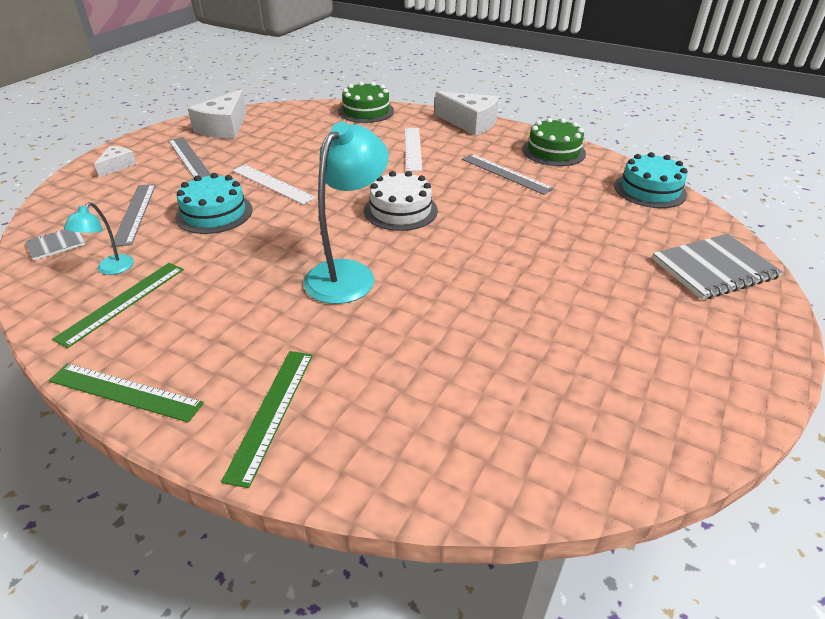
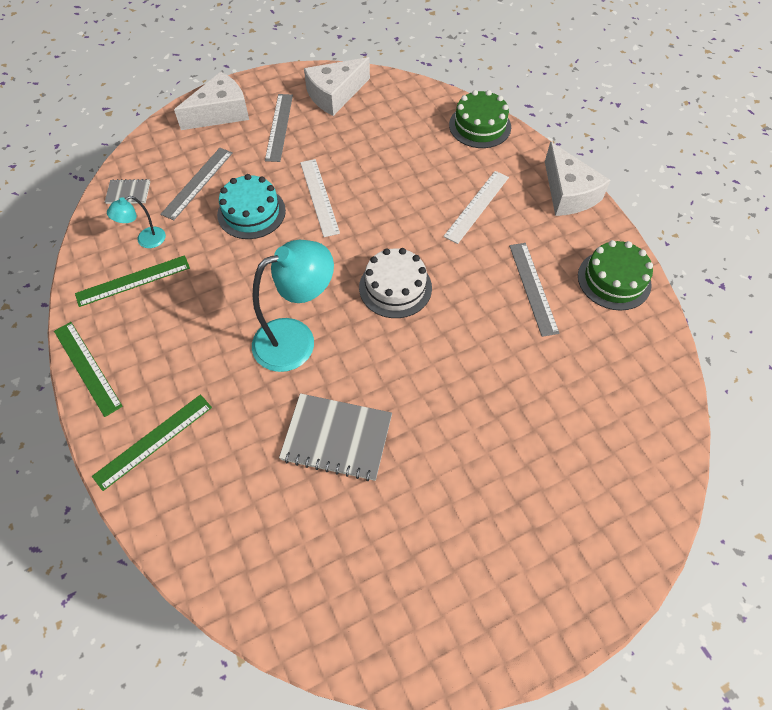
camera: 35 degrees right, 20 degrees up
white cheese [94,146,137,177] -> white cheese [174,72,249,130], size x1.87
turquoise cake [614,152,688,208] -> none
grey notebook [652,234,783,300] -> grey notebook moved to [279,393,392,481]

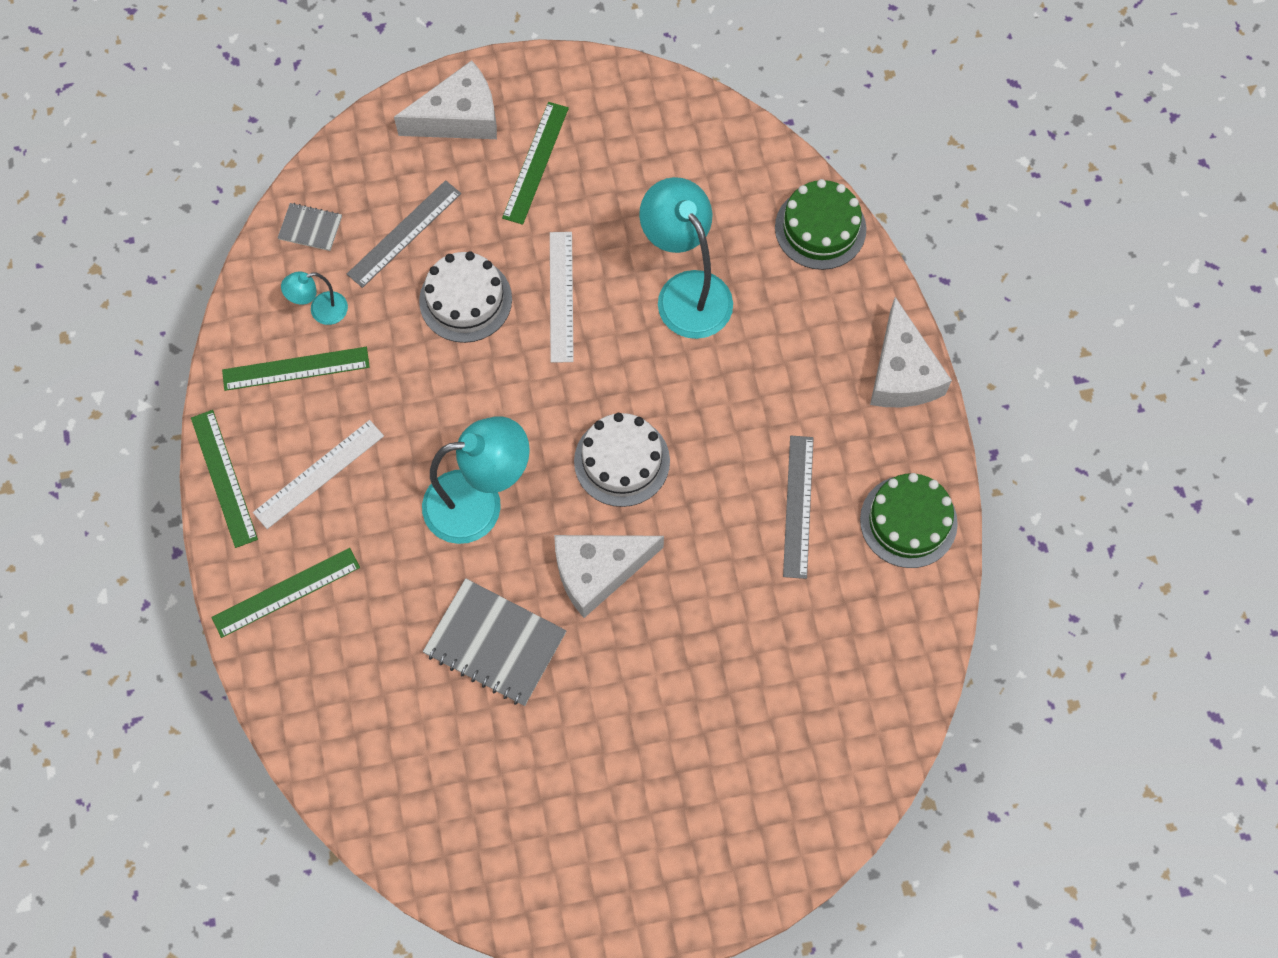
camera: 15 degrees right, 10 degrees up
turquoise cake [217,174,286,239] -> white cake [419,252,512,343]
grey ruler [265,94,293,162] -> green ruler [502,102,569,225]
white cheese [304,57,370,116] -> white cheese moved to [554,535,664,618]
white ruler [443,171,509,244] -> white ruler moved to [253,420,384,529]
none -> turquoise lamp [639,177,733,339]

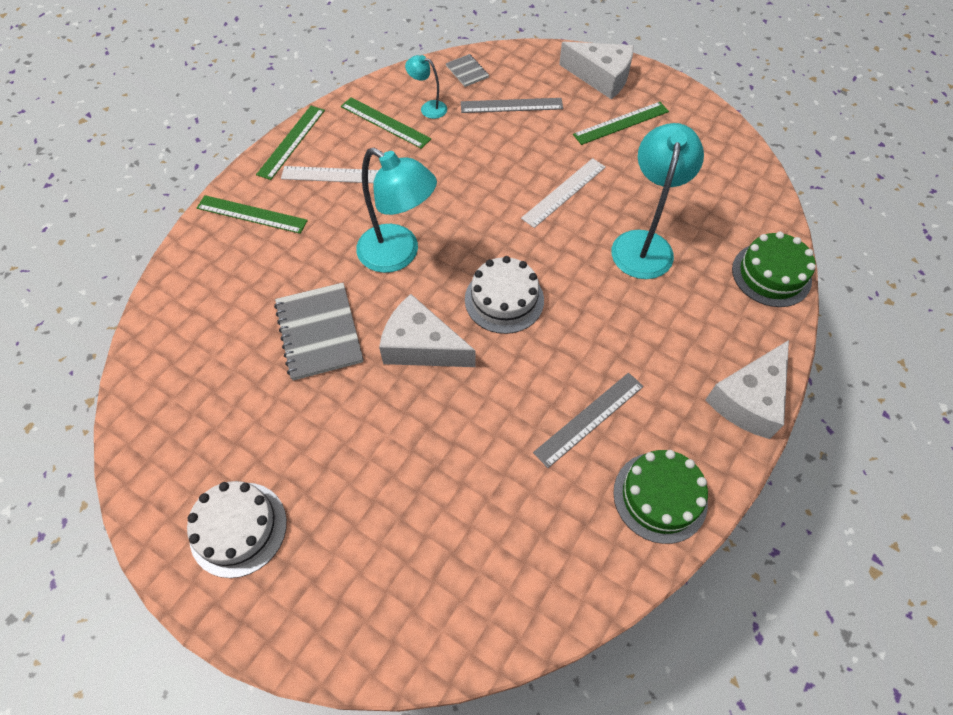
camera: 45 degrees right, 10 degrees down
white cake [419,252,512,343] -> white cake moved to [187,481,287,578]

